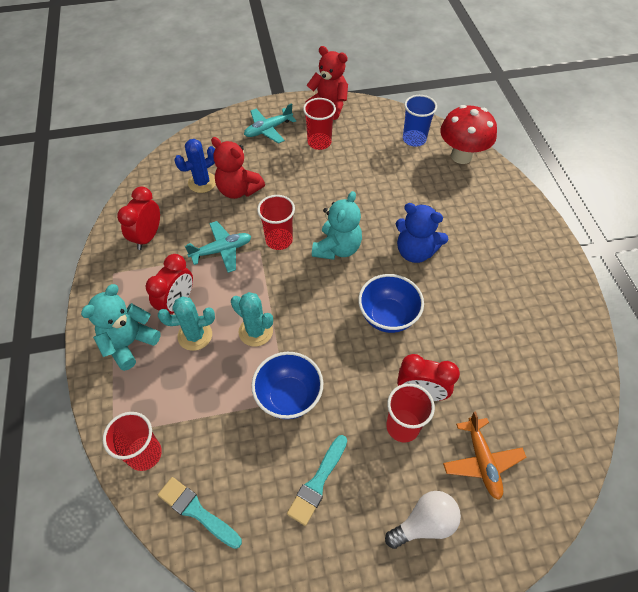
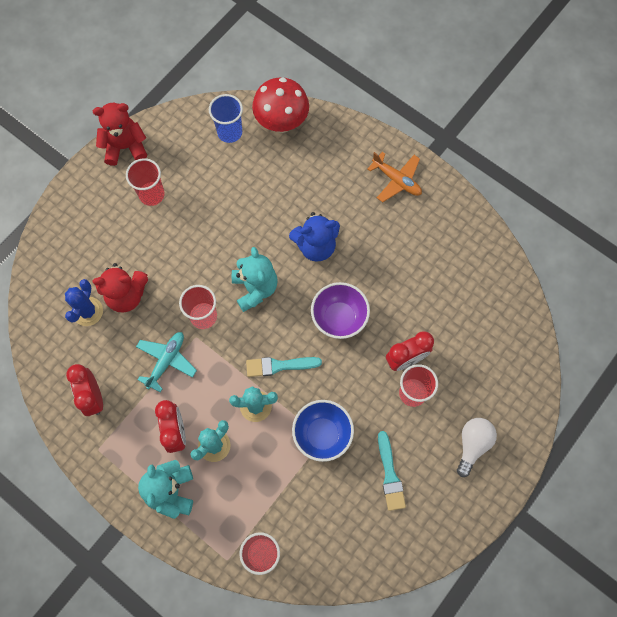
camera: 40 degrees left, 15 degrees up
turquoise brush [158,477,242,549] -> turquoise brush moved to [246,357,322,377]
turquoise plane [244,103,296,144] -> none
blue bowl [358,274,424,333] -> purple bowl [311,282,370,339]
orange plane [443,411,527,500] -> orange plane moved to [368,152,422,202]

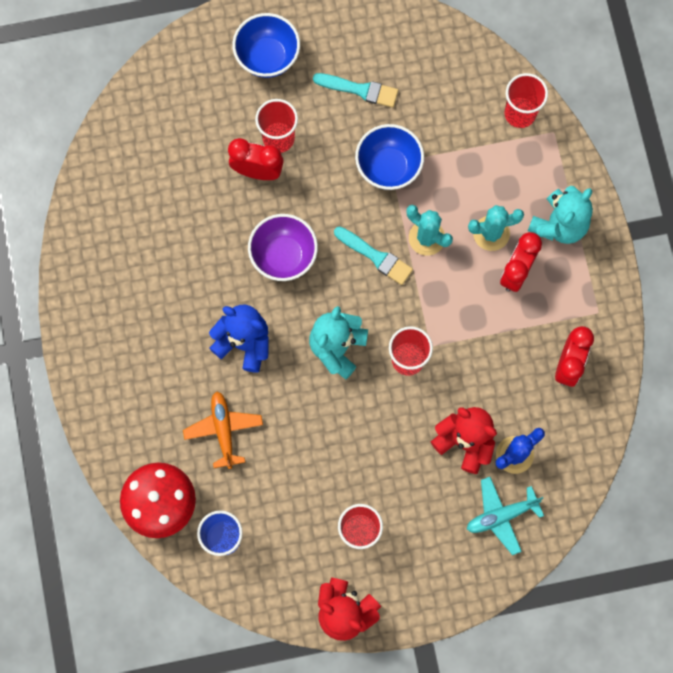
camera: 140 degrees left, 5 degrees up
turquoise plane [136,332,197,392] -> turquoise plane moved to [467,477,544,555]
orange plane [368,152,422,202] -> orange plane moved to [183,391,263,469]
turquoise brush [378,431,406,511] -> turquoise brush turned 75 degrees clockwise [313,73,398,108]
white light bulb [457,418,497,477] -> blue bowl [232,13,300,78]

